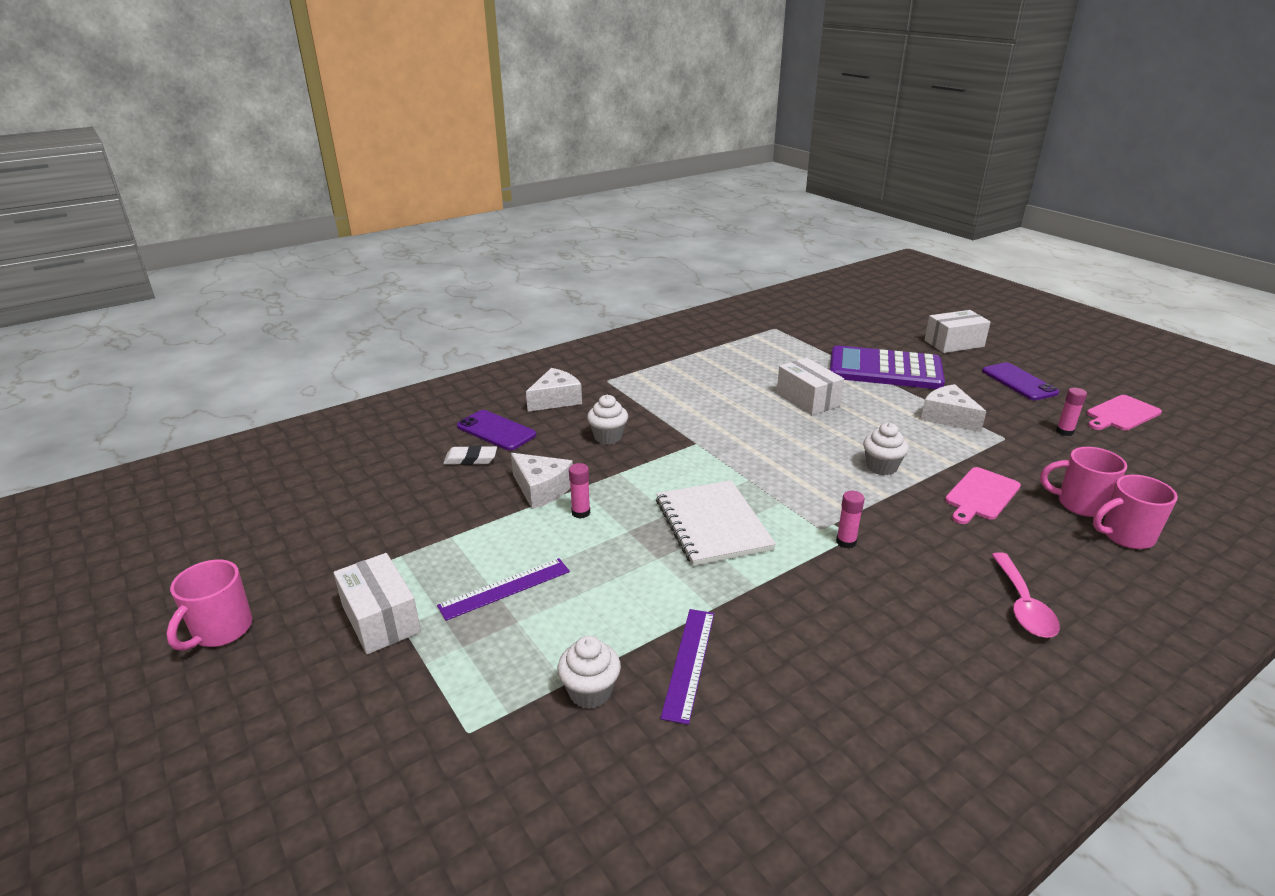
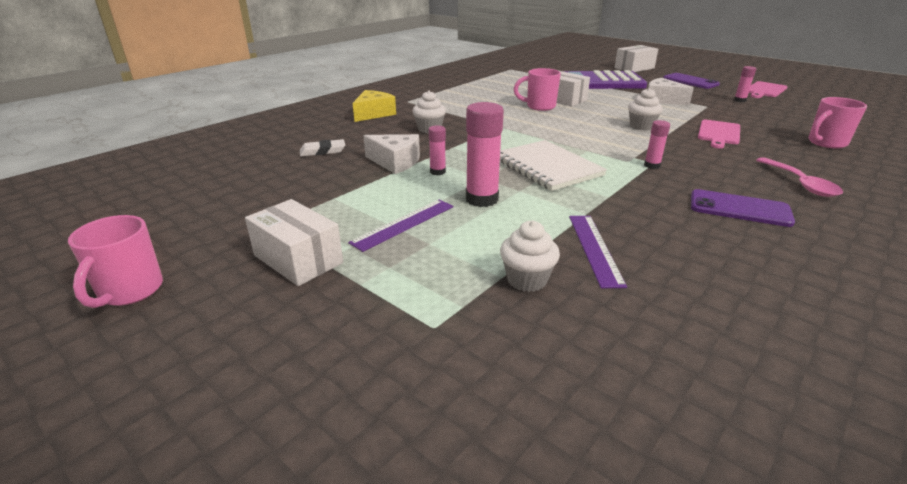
camera: 15 degrees left, 0 degrees up
purple phone [457,410,536,451] -> purple phone moved to [691,189,795,227]
white cheese [526,368,582,412] -> yellow cheese [353,90,396,122]
pink mug [1040,447,1127,517] -> pink mug moved to [514,68,561,111]
none -> pink glue stick [466,102,504,207]

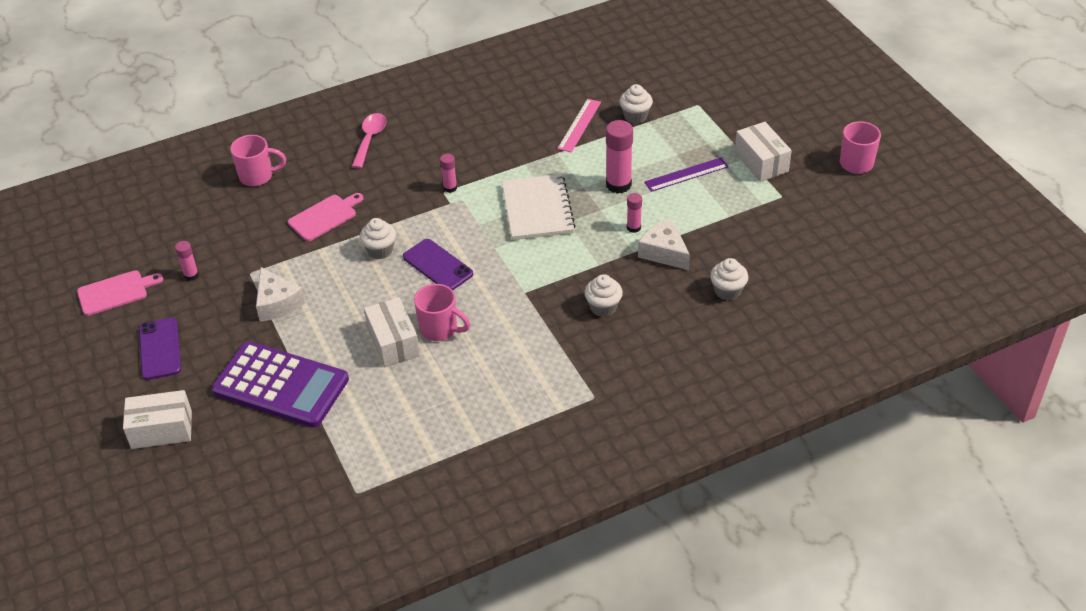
camera: 155 degrees left, 15 degrees up
white eraser [300,139,345,157] -> white cupcake [710,258,748,301]
yellow cheese [353,90,396,122] -> none
purple ruler [569,216,627,288] -> pink ruler [557,99,601,153]
purple phone [691,189,795,227] -> purple phone moved to [403,239,473,290]

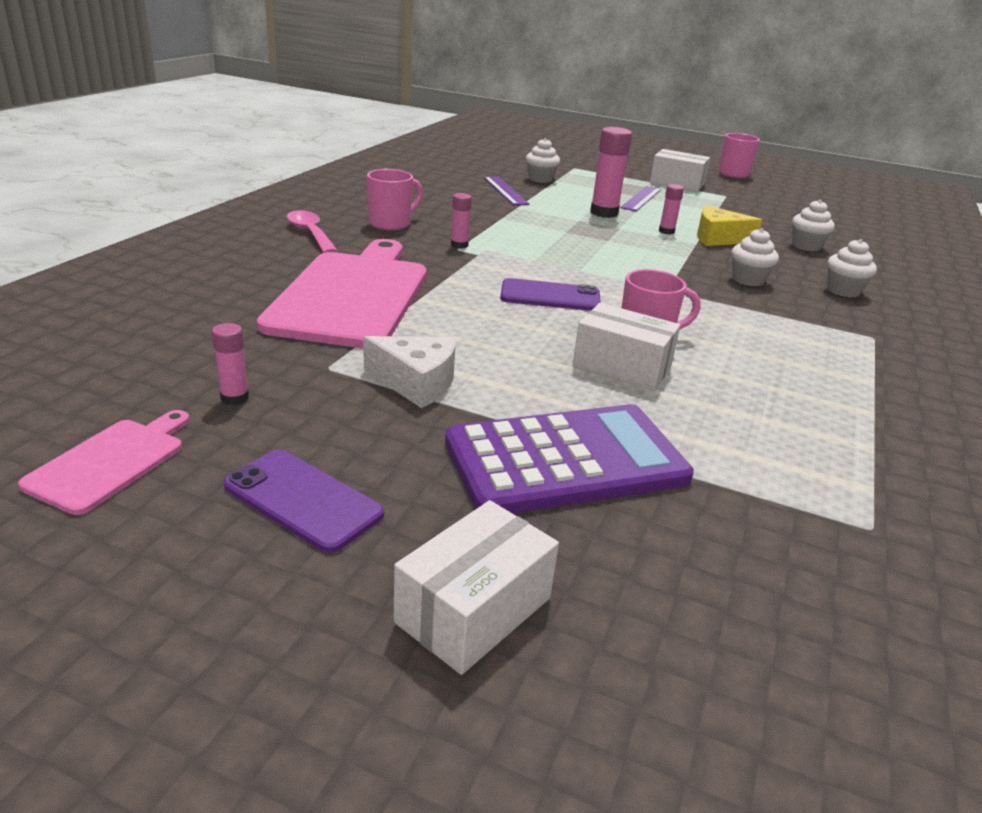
camera: 45 degrees left, 15 degrees down
pink mug [230,135,286,186] -> pink mug moved to [367,169,423,230]
pink cutting board [288,193,363,241] -> pink cutting board [257,239,427,349], size x2.11
white cupcake [360,218,396,259] -> white cupcake moved to [827,239,877,297]
white notebook [502,174,576,240] -> none
pink ruler [557,99,601,153] -> purple ruler [484,177,529,205]
white cheese [638,219,690,270] -> yellow cheese [697,206,762,246]

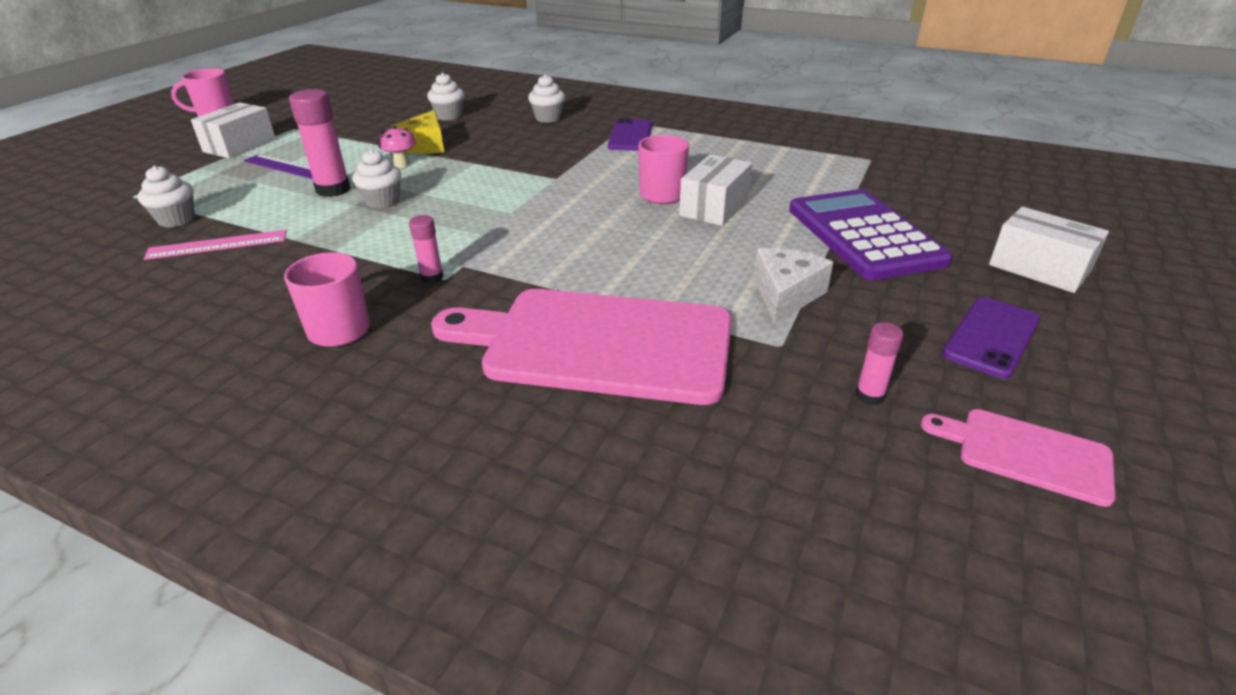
camera: 85 degrees left, 5 degrees up
pink spoon [287,210,338,253] -> none
purple ruler [484,177,529,205] -> pink ruler [143,230,287,260]
purple phone [500,278,601,311] -> purple phone moved to [608,118,652,151]
pink glue stick [659,184,684,234] -> pink mushroom [378,126,416,168]
white cupcake [731,228,779,286] -> white cupcake moved to [353,149,401,209]

